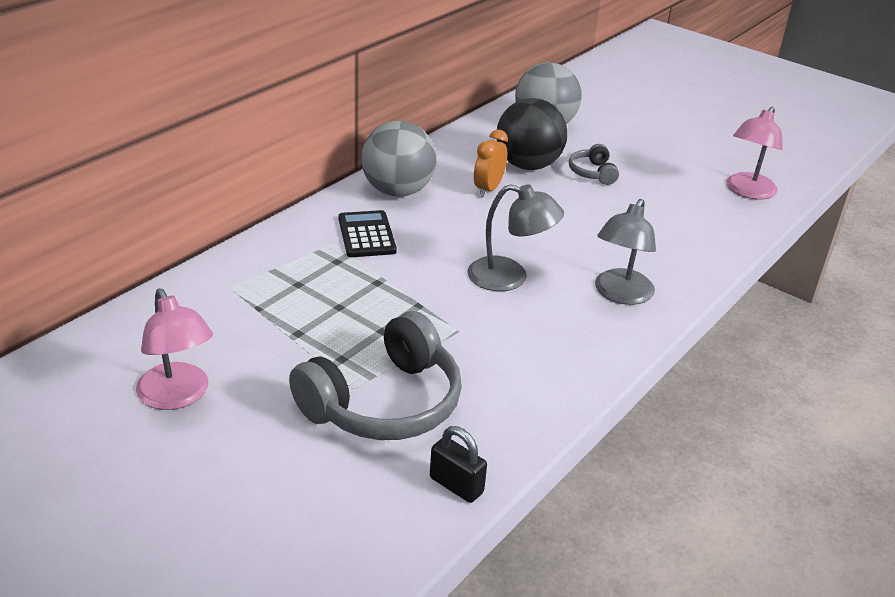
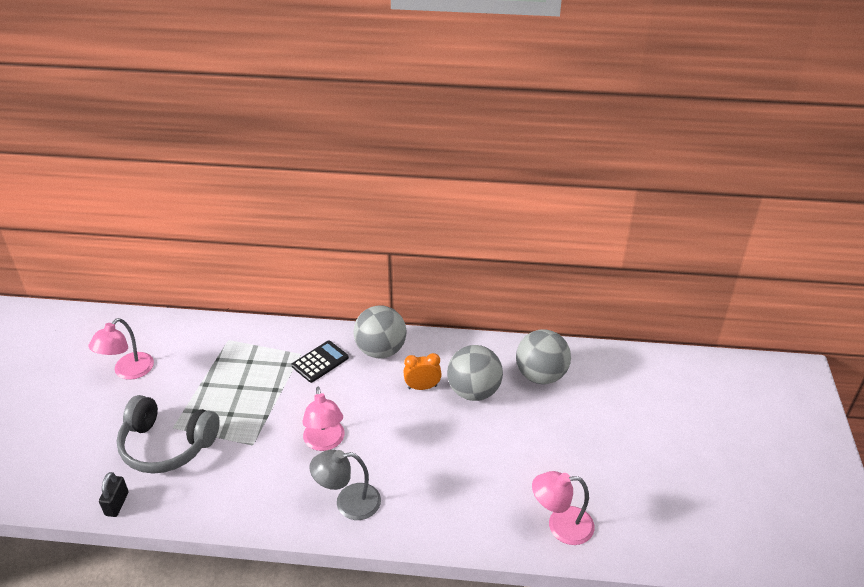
camera: 60 degrees right, 5 degrees up
grey lamp [467,184,564,291] -> pink lamp [302,387,345,451]
black ball [497,98,567,170] -> grey ball [447,345,503,401]
grey headphones [569,144,619,185] -> none

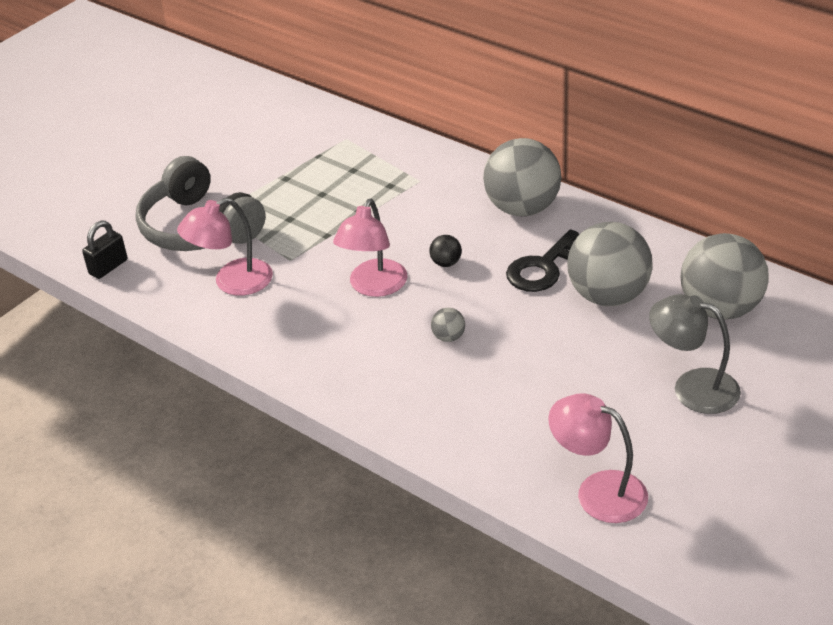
camera: 35 degrees right, 0 degrees up
pink lamp [88,318,154,380] -> pink lamp moved to [177,198,273,296]
black calculator [291,341,349,383] -> none
grey lamp [309,450,381,520] -> grey lamp moved to [649,294,741,414]
orange clock [403,353,442,390] -> black key [506,229,580,292]
none -> black ball [429,235,462,267]
none -> grey ball [431,308,465,342]

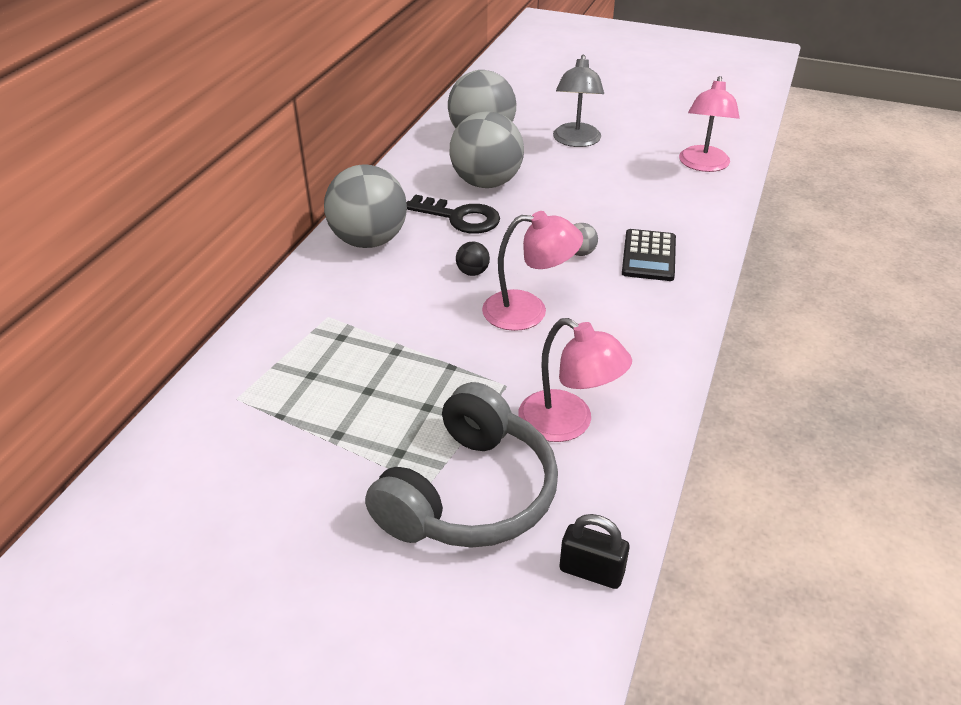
camera: 110 degrees left, 0 degrees up
none -> black calculator [622,229,676,281]

